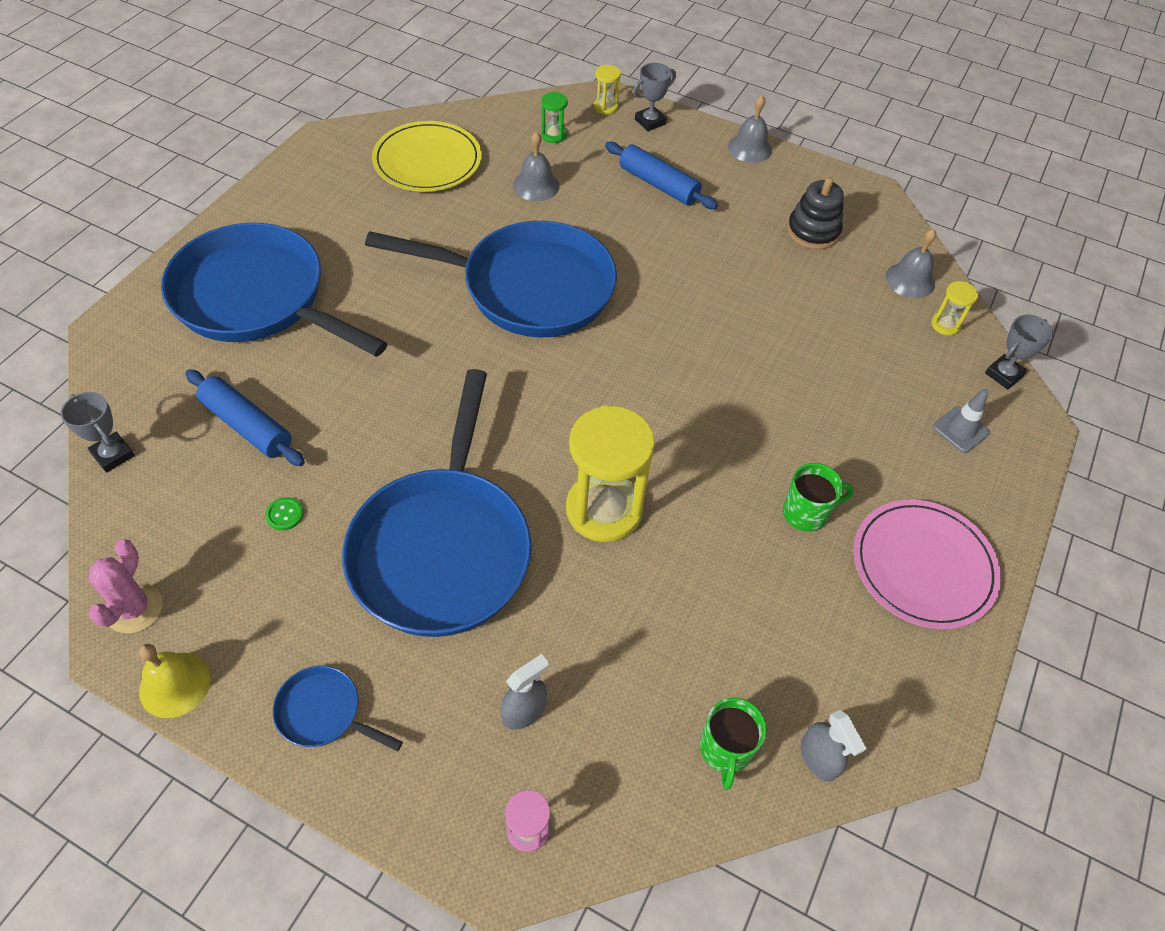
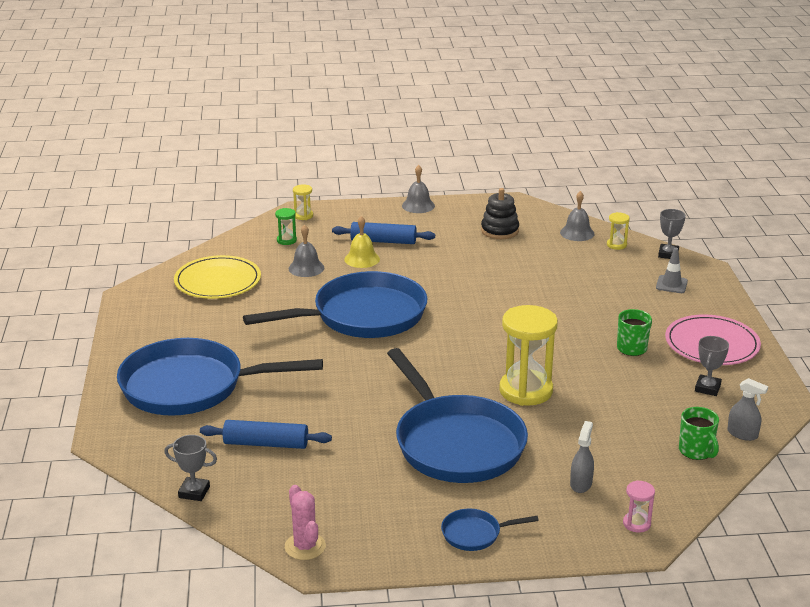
camera: 30 degrees left, 25 degrees down
yellow bell [139,644,211,718] -> yellow bell moved to [344,216,380,268]
green button [265,497,303,531] -> none
grey trophy [633,63,676,131] -> grey trophy moved to [695,336,729,396]

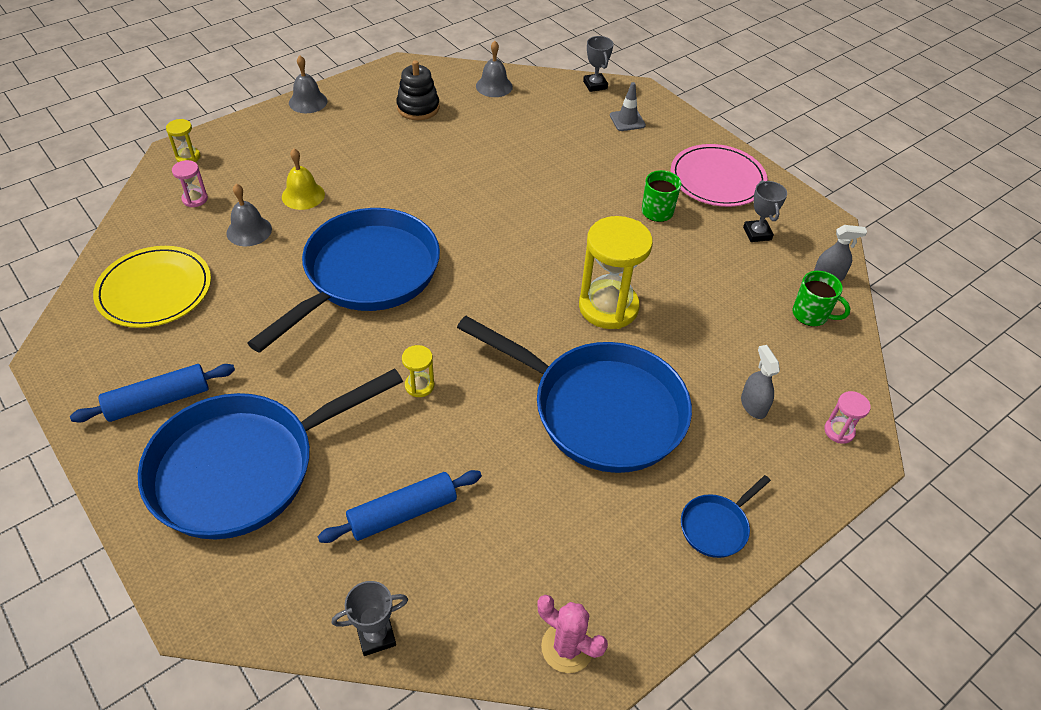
camera: 35 degrees left, 20 degrees up
green hourglass [275,208,297,245] -> pink hourglass [172,160,208,207]
blue rolling pin [332,222,435,244] -> blue rolling pin moved to [70,364,235,423]
yellow hourglass [607,212,630,250] -> yellow hourglass moved to [402,345,434,397]

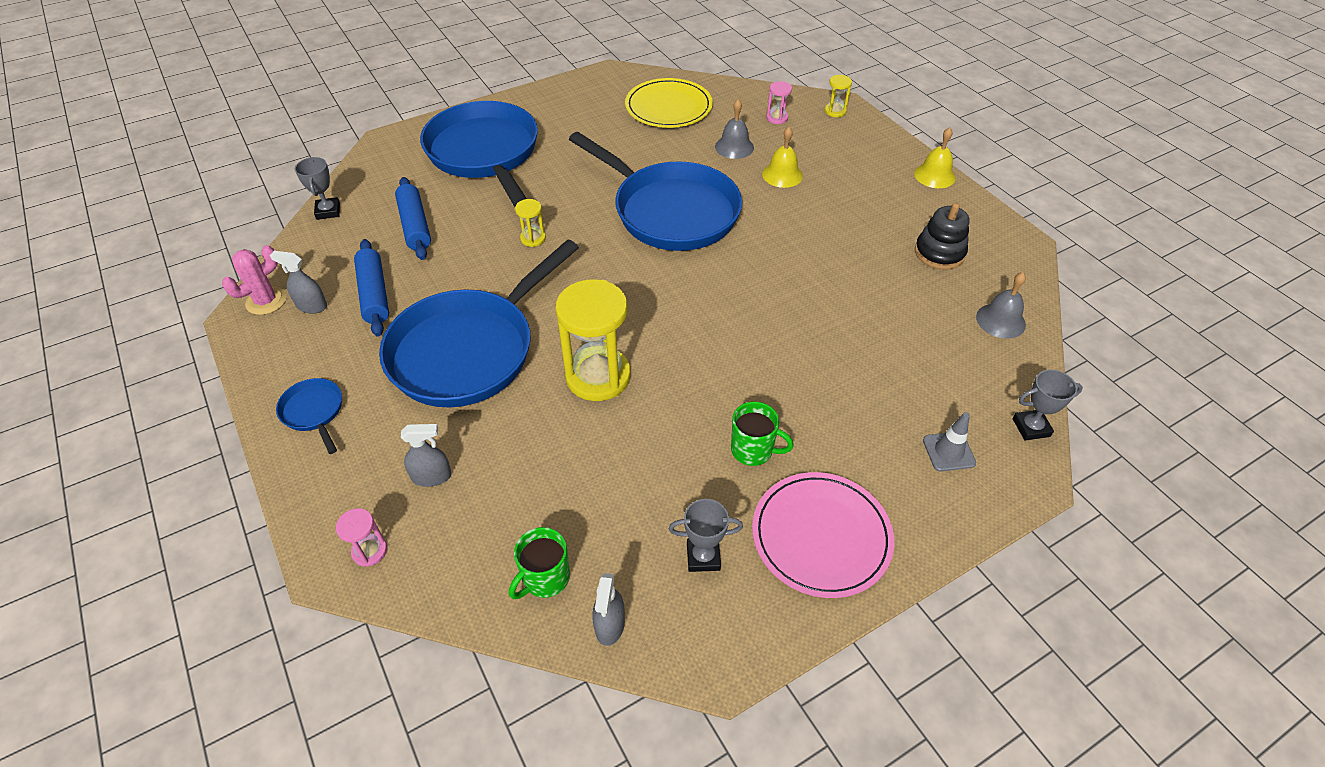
camera: 100 degrees right, 0 degrees up
blue rolling pin [70,364,235,423] -> blue rolling pin moved to [354,239,389,337]
grey bell [289,56,327,113] -> yellow bell [914,127,956,188]
none -> grey spray bottle [270,251,327,314]

